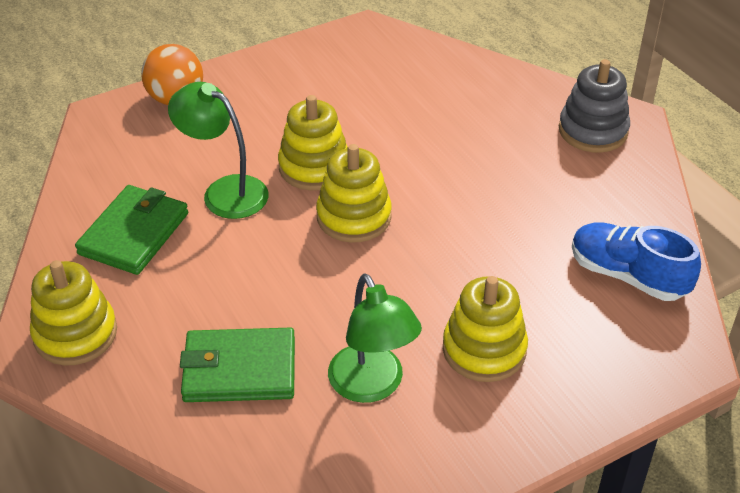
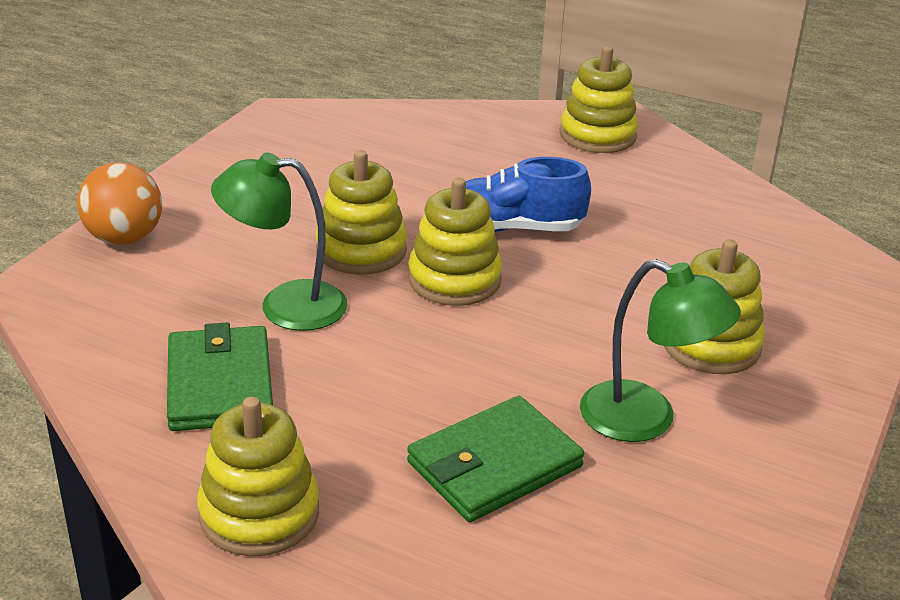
camera: 35 degrees left, 10 degrees down
grey stacking toy [559,59,630,153] -> yellow stacking toy [559,46,639,153]
blue shoe [572,222,701,301] -> blue shoe moved to [465,157,591,232]

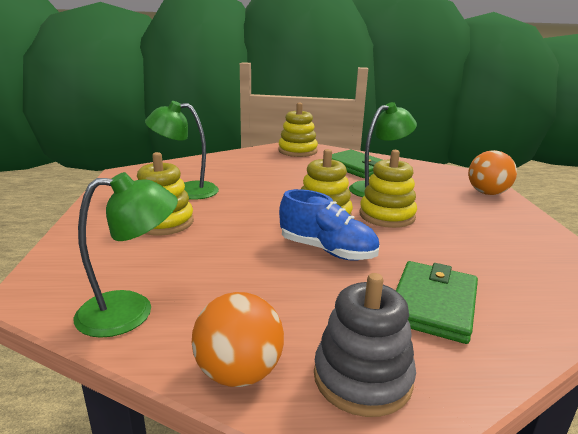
camera: 150 degrees right, 10 degrees down
green wallet [407,396,584,522] -> green wallet moved to [396,261,478,344]
blue shoe [465,157,591,232] -> blue shoe turned 60 degrees clockwise [279,189,379,261]
yellow stacking toy [559,46,639,153] -> grey stacking toy [314,273,416,417]
none -> green lamp [74,172,178,338]
none -> orange ball [192,292,284,387]

